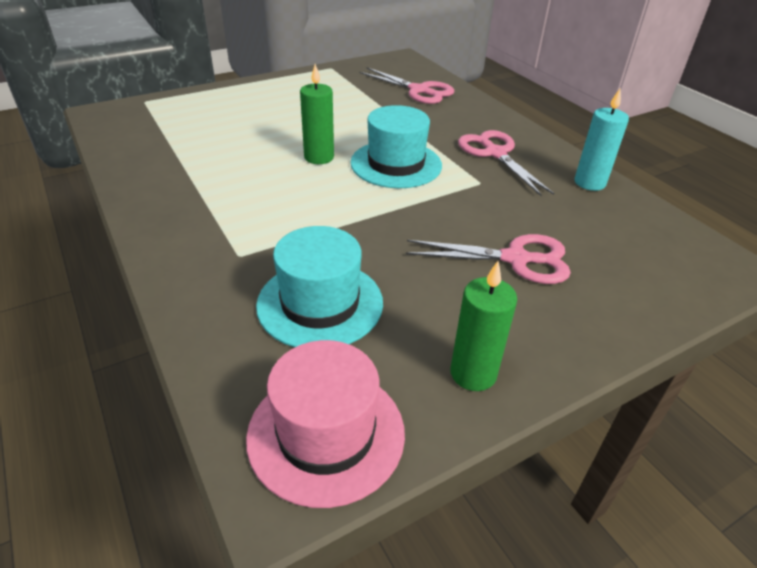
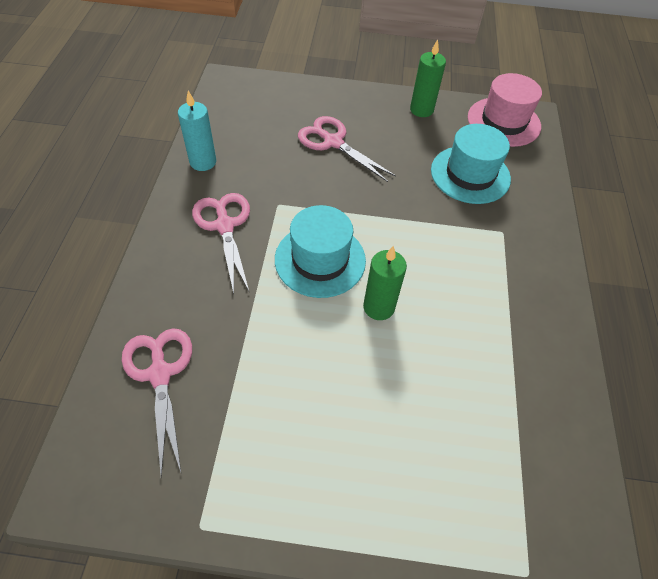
camera: 145 degrees left, 15 degrees up
pink scissors [458,130,554,196] -> pink scissors turned 150 degrees clockwise [192,193,250,293]

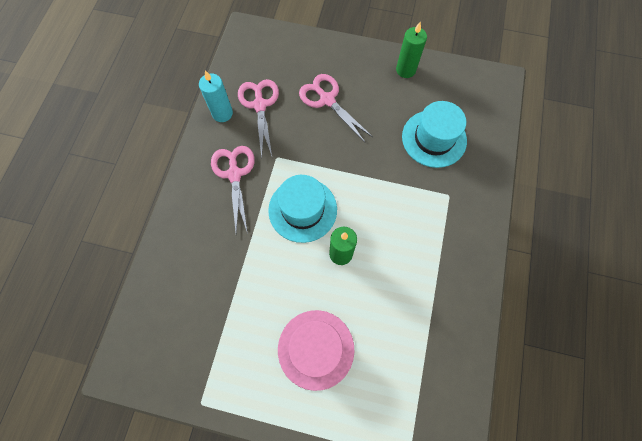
camera: 10 degrees right, 15 degrees up
pink scissors [122,328,192,477] -> pink scissors moved to [238,79,279,159]
pink hat [468,73,542,147] -> pink hat moved to [278,310,354,391]

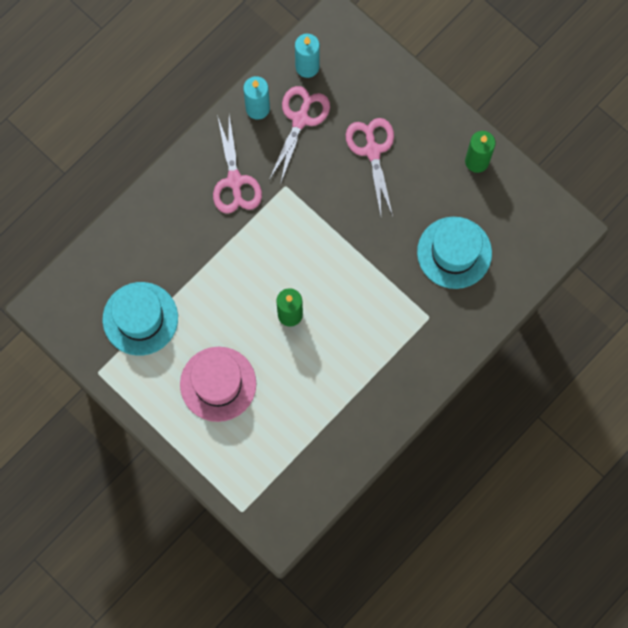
camera: 30 degrees right, 5 degrees up
pink scissors [211,146,255,234] -> pink scissors turned 150 degrees clockwise [213,115,262,214]
turquoise hat [268,175,337,243] -> turquoise hat moved to [103,282,178,356]
none -> turquoise candle [295,34,320,78]

